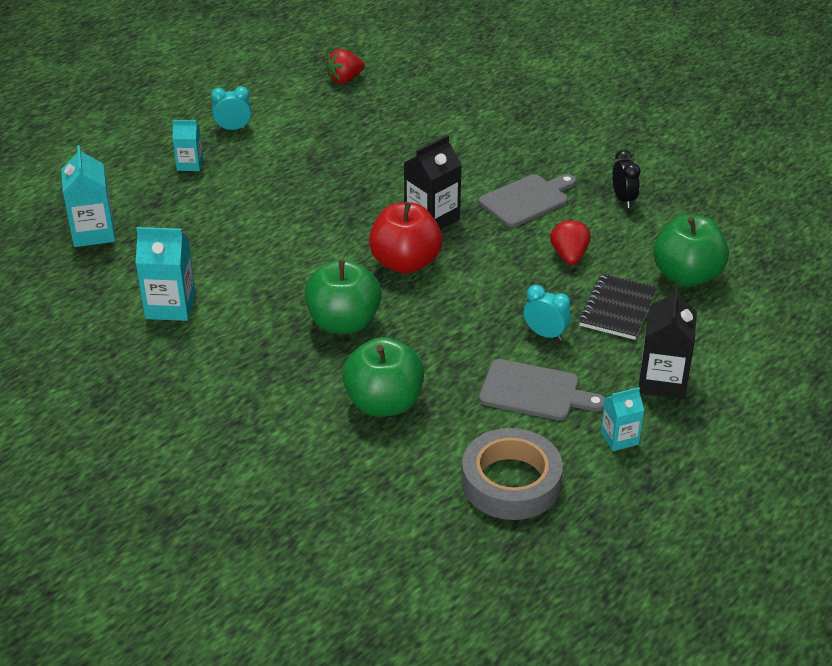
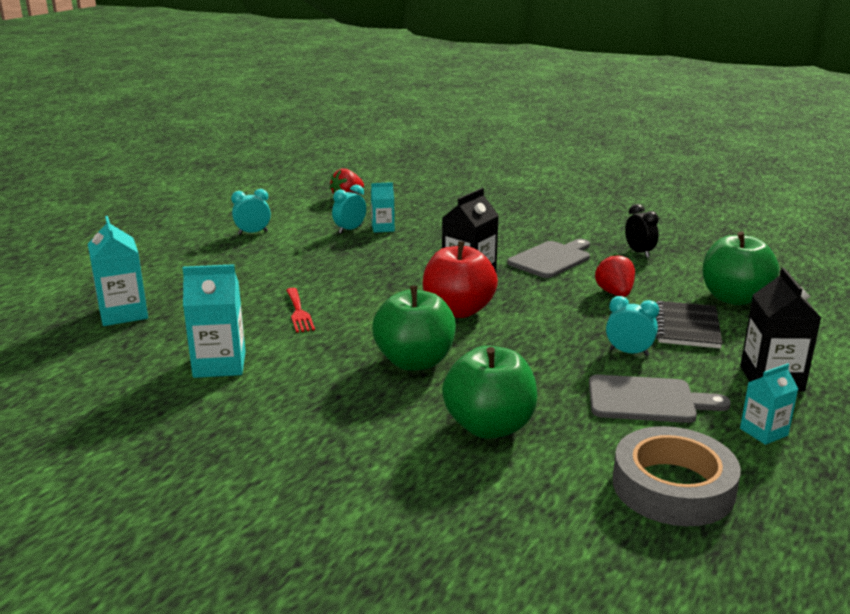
camera: 10 degrees left, 15 degrees down
turquoise carton [172,120,203,171] -> turquoise carton moved to [371,182,395,233]
none -> red fork [286,288,315,333]
none -> turquoise clock [332,185,366,233]

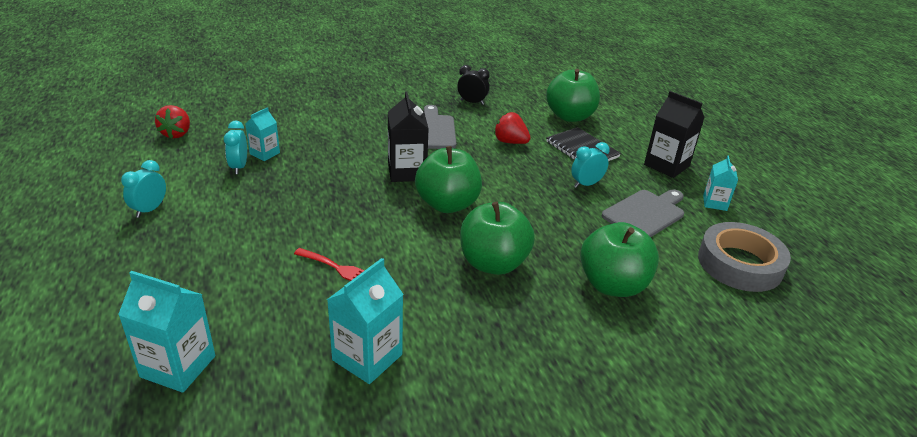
camera: 50 degrees left, 10 degrees up
red apple [423,241,498,318] -> green apple [415,146,482,213]

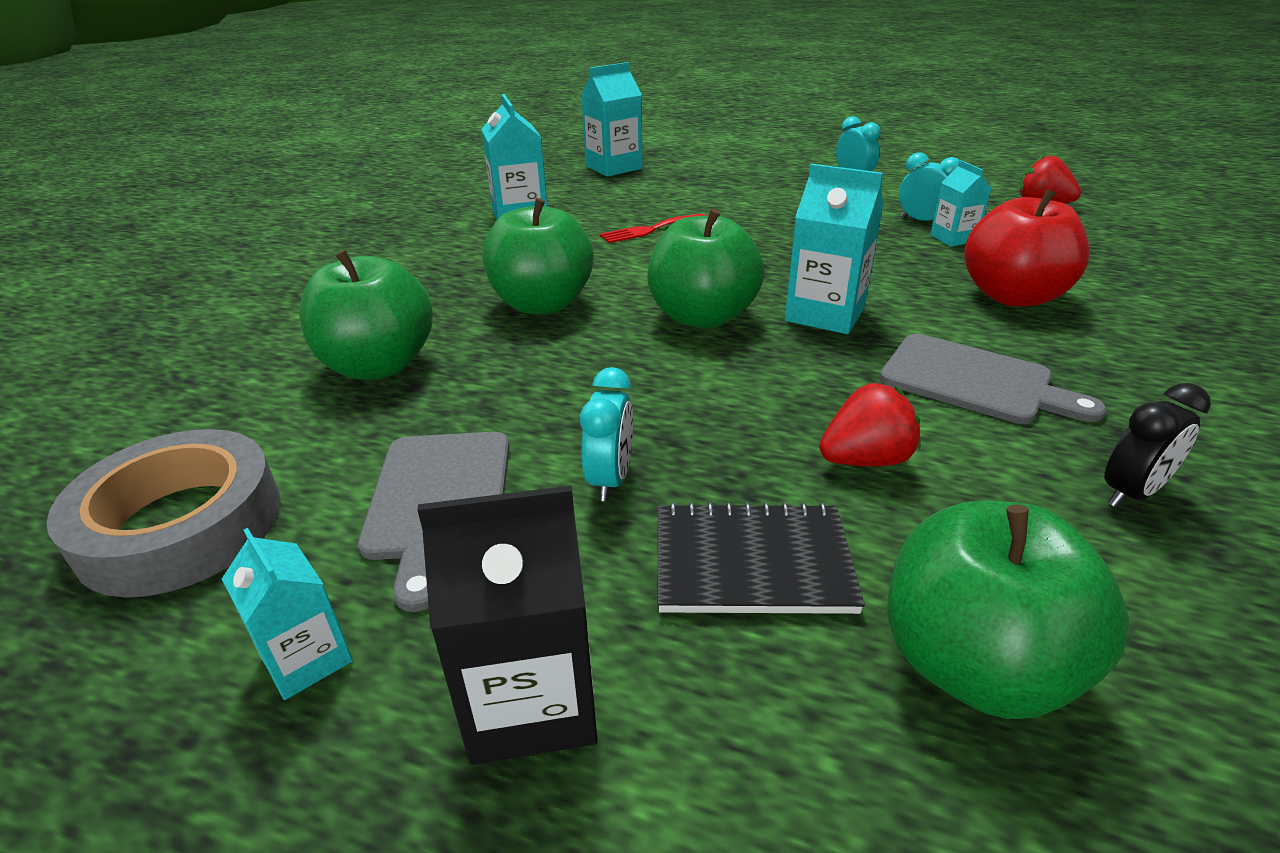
camera: 130 degrees right, 0 degrees up
black carton [388,91,429,182] -> turquoise carton [785,164,883,334]
none -> red apple [964,189,1089,307]

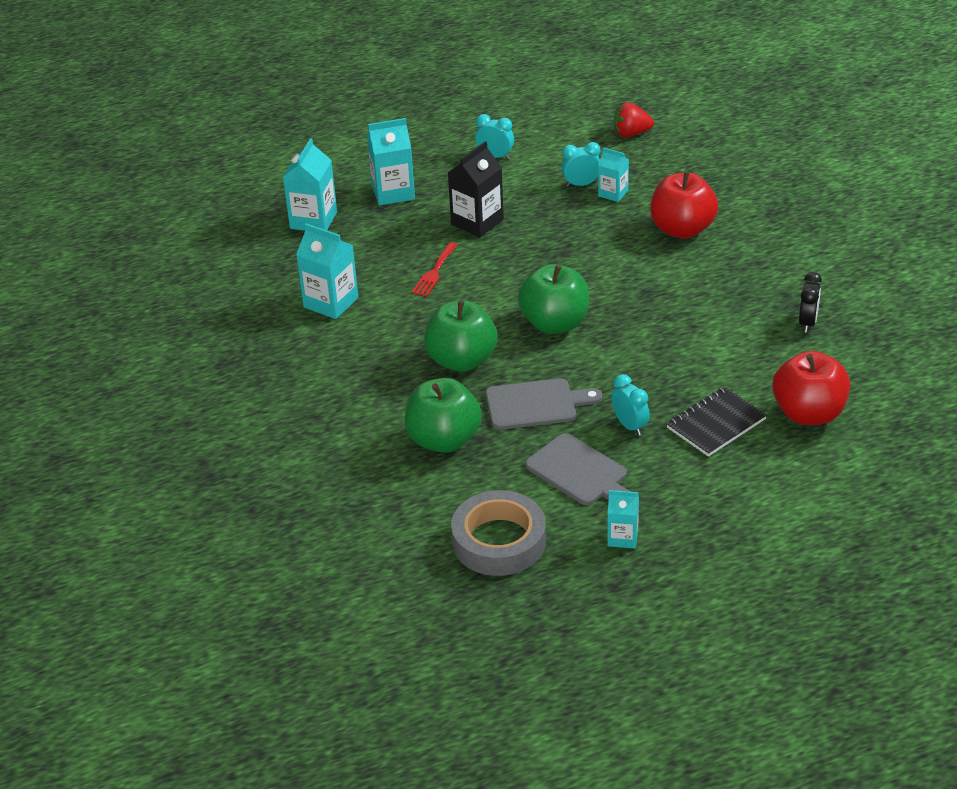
camera: 40 degrees left, 5 degrees up
black carton [417,486,597,765] -> black carton moved to [448,141,504,237]
turquoise carton [785,164,883,334] -> turquoise carton moved to [367,118,415,206]
red strawberry [819,383,921,466] -> none
grey cutting board [879,334,1106,424] -> grey cutting board moved to [485,378,602,430]
green apple [887,501,1130,719] -> red apple [772,351,850,425]

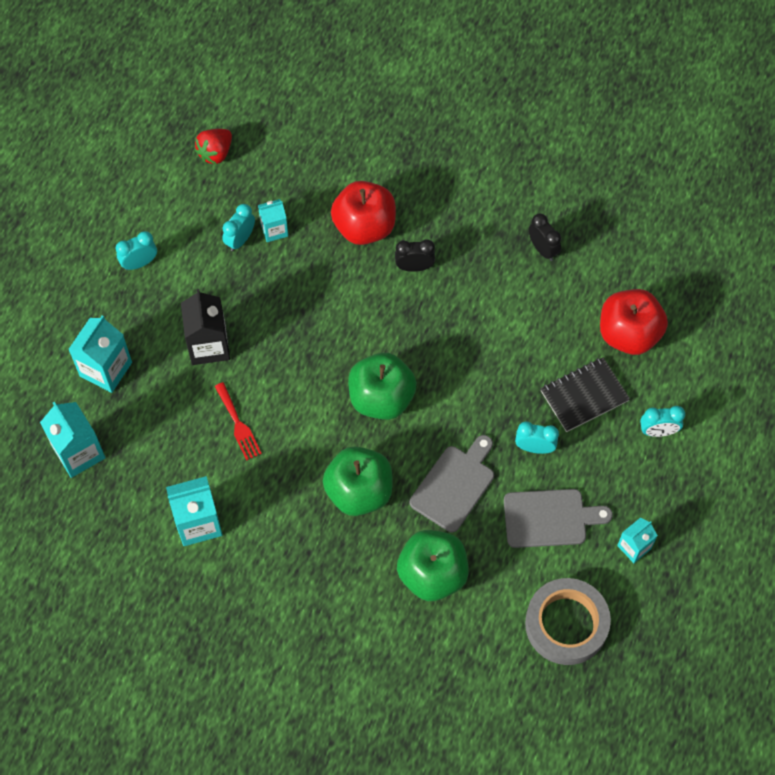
camera: 50 degrees left, 25 degrees up
black notebook [666,387,767,457] -> black notebook turned 60 degrees clockwise [540,357,630,432]
none -> black clock [395,239,435,272]
none -> turquoise clock [640,406,685,437]

